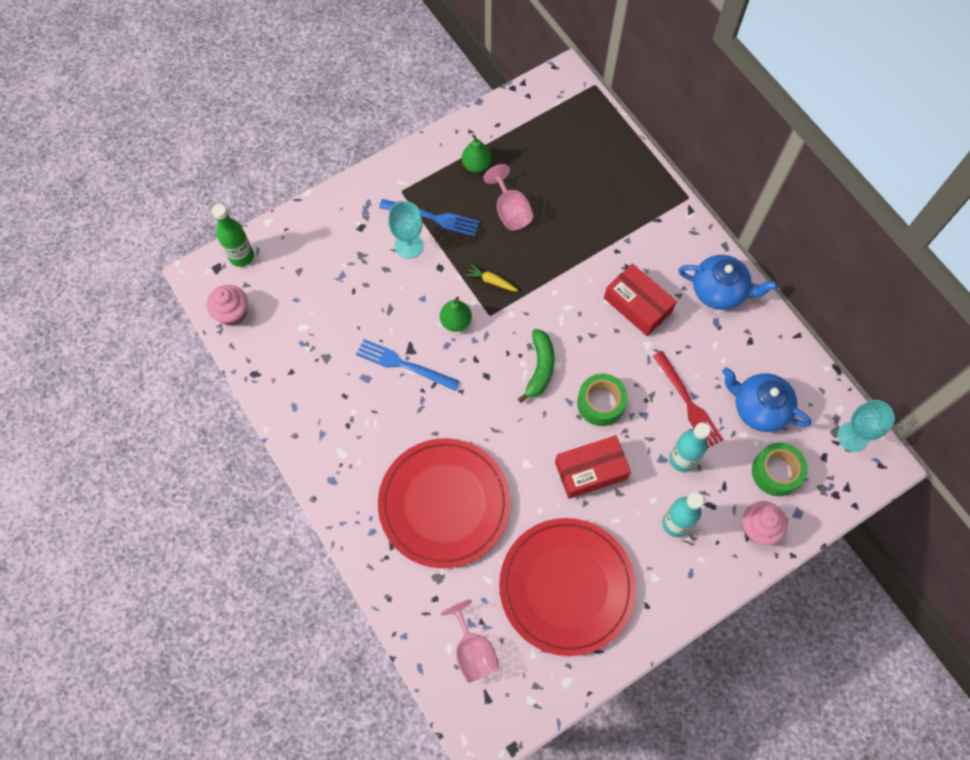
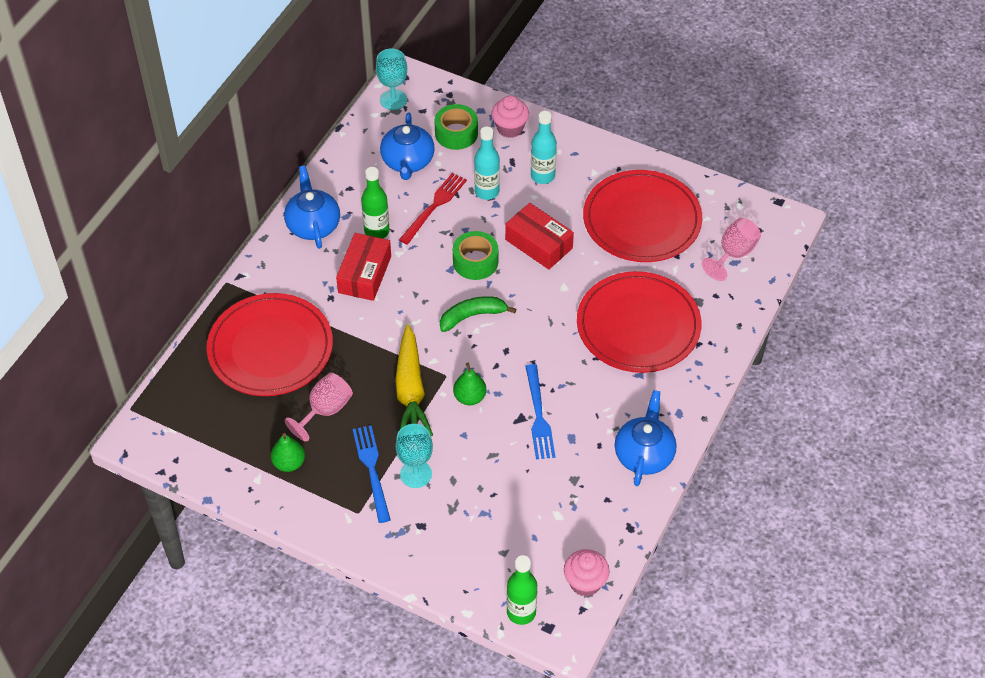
camera: 120 degrees left, 15 degrees down
yellow carrot [465,264,518,291] -> yellow carrot [395,324,433,436], size x2.33
none -> red plate [207,293,333,396]
none -> green bottle [361,167,389,239]
none -> blue teapot [615,390,676,486]

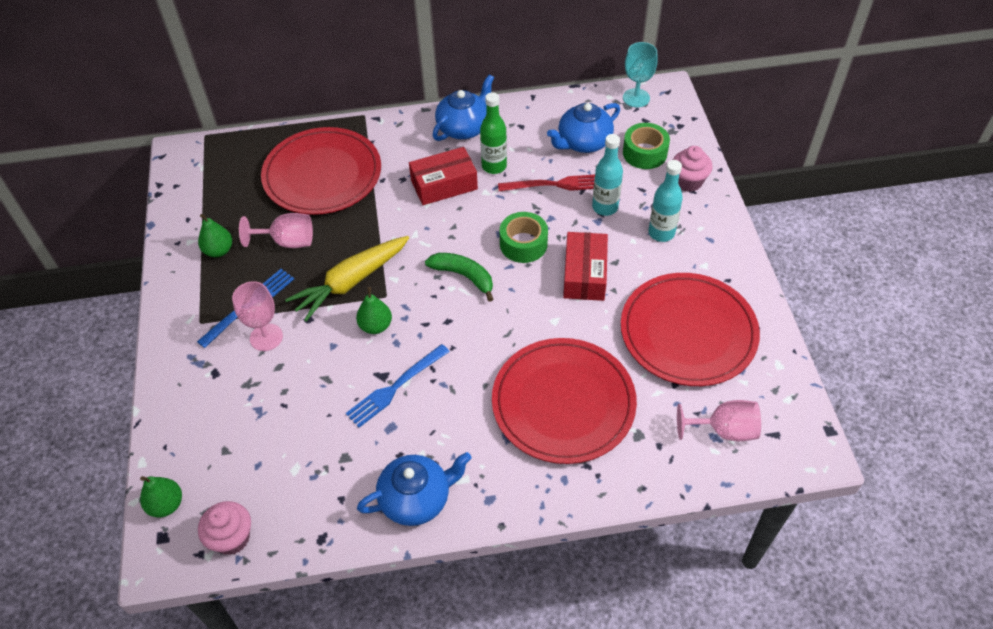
camera: 55 degrees right, 0 degrees up
turquoise goblet [395,424,433,488] -> pink goblet [232,281,283,351]
green bottle [507,555,537,625] -> green pear [140,476,182,518]

